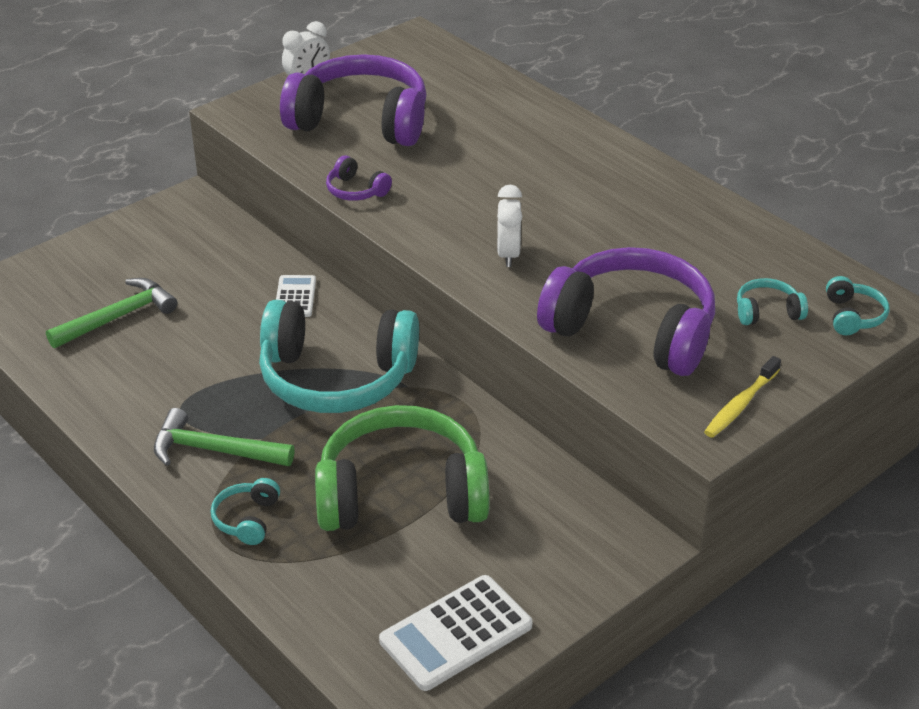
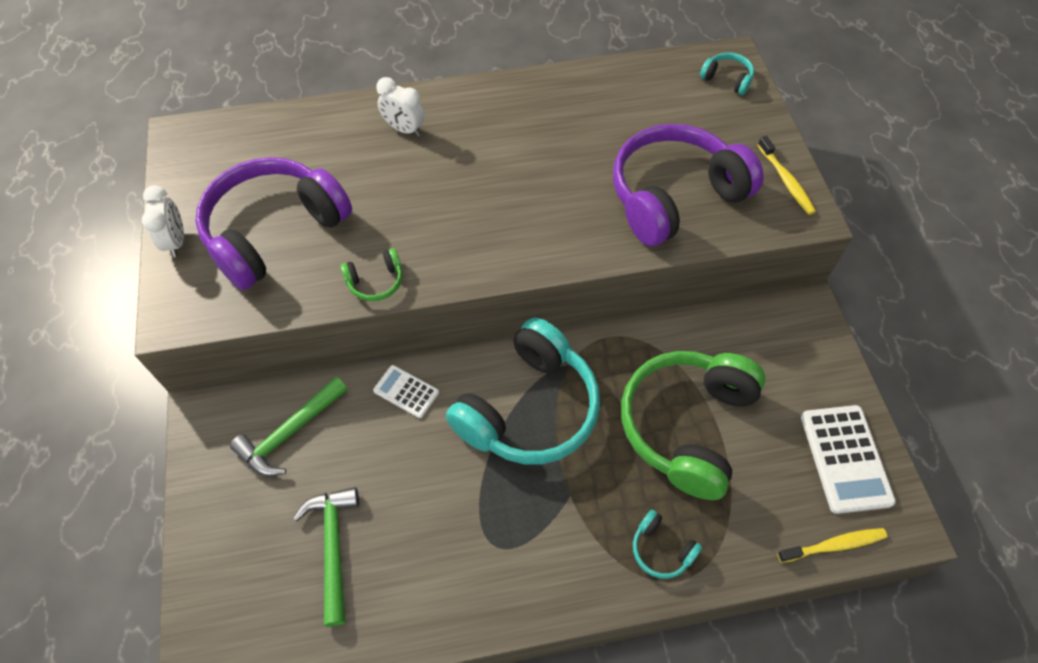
camera: 60 degrees left, 20 degrees up
green hammer [154,408,295,466] -> green hammer moved to [230,377,348,476]
purple headphones [326,155,392,201] -> green headphones [340,248,402,301]
white clock [497,185,522,267] -> white clock moved to [376,77,425,137]
turquoise headphones [737,278,808,325] -> none
none -> yellow toothbrush [777,528,887,563]

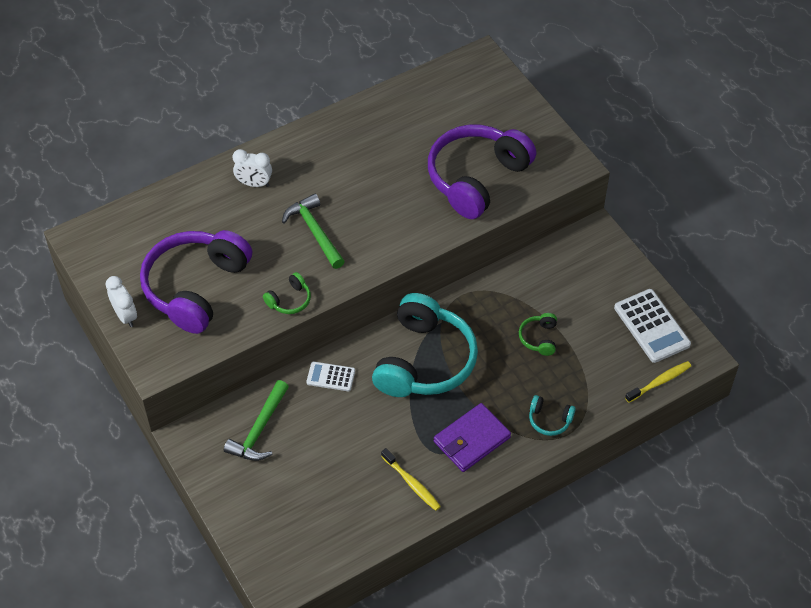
camera: 20 degrees left, 5 degrees down
green hammer [293,487,359,626] -> green hammer moved to [282,194,345,269]
green headphones [621,351,766,500] -> green headphones [519,313,557,356], size x0.41
turquoise headphones [700,52,754,95] -> none
yellow toothbrush [758,136,816,215] -> yellow toothbrush moved to [381,448,441,511]
none -> purple wallet [434,403,511,472]

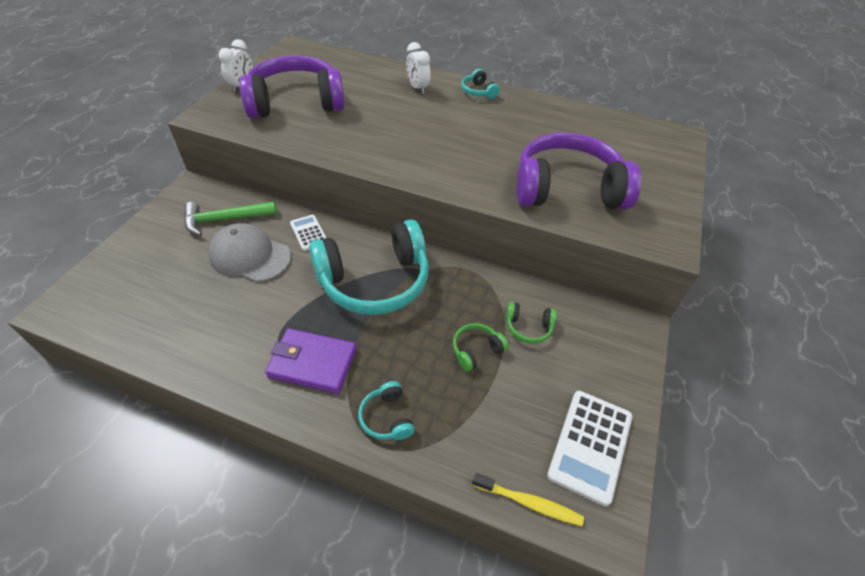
camera: 50 degrees right, 5 degrees down
green headphones [263,272,311,314] -> green headphones moved to [506,302,557,344]
green hammer [282,194,345,269] -> none
yellow toothbrush [381,448,441,511] -> none
none -> grey cap [208,223,291,282]
none -> turquoise headphones [461,69,500,99]

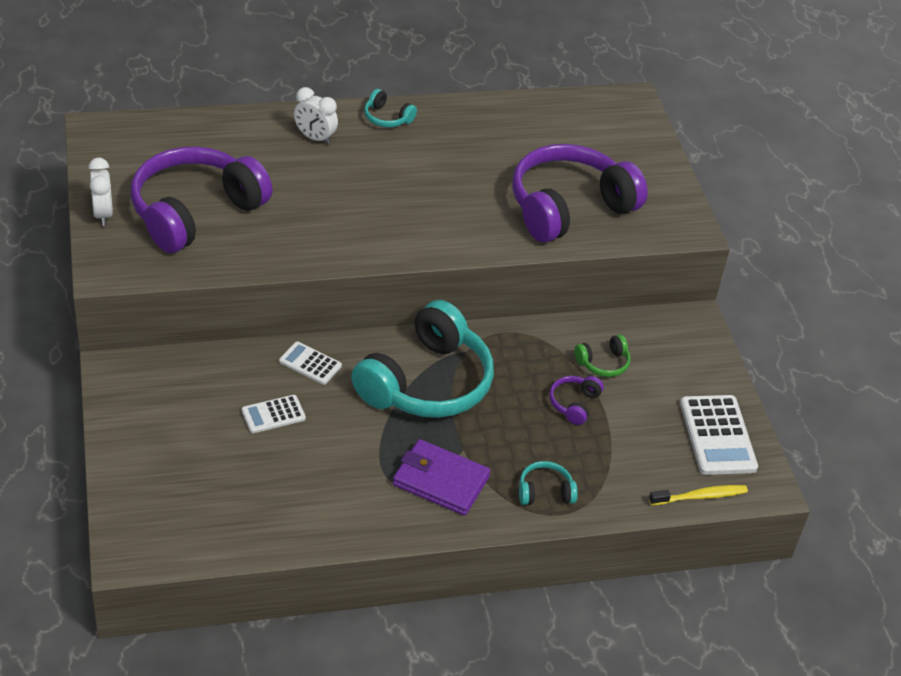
camera: 35 degrees left, 5 degrees down
green hammer [185,201,276,236] -> none
grey cap [208,223,291,282] -> white calculator [242,395,306,433]
purple wallet [265,328,357,394] -> purple wallet turned 45 degrees clockwise [393,439,491,516]
turquoise headphones [358,381,415,440] -> turquoise headphones turned 135 degrees clockwise [519,461,578,505]
green headphones [453,323,508,372] -> purple headphones [549,376,604,425]

